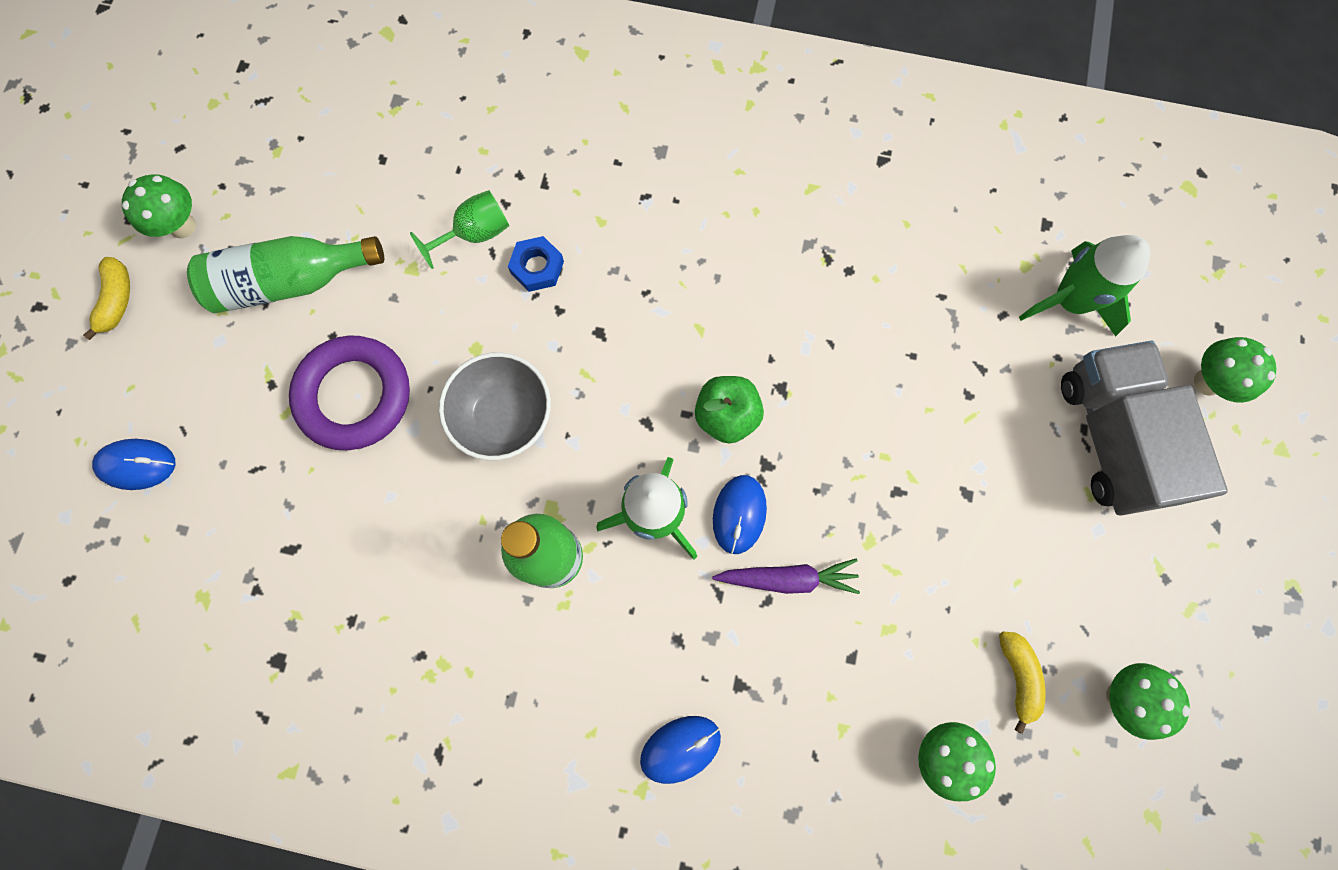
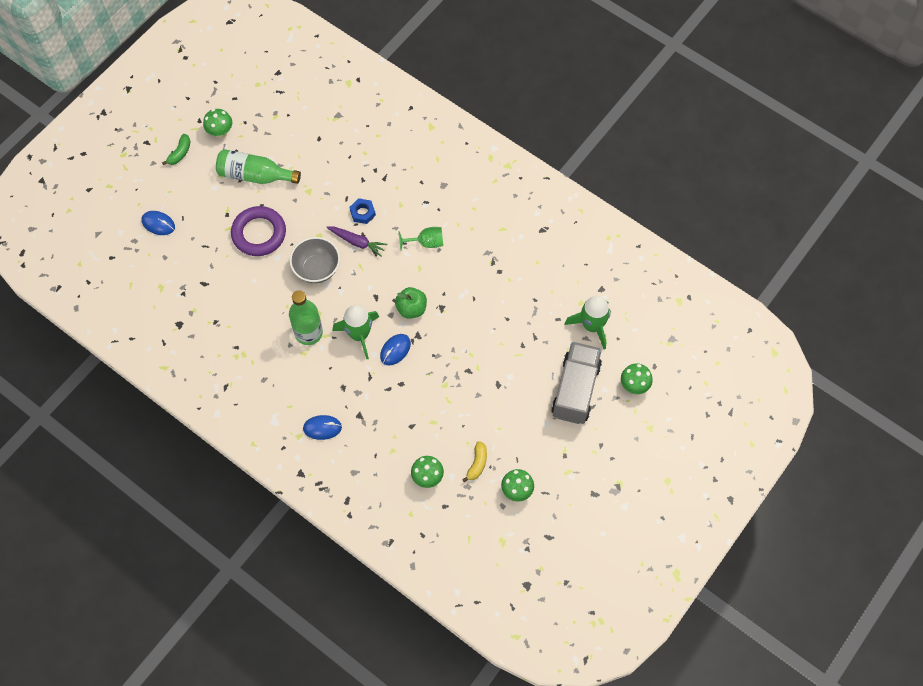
camera: 25 degrees right, 10 degrees down
yellow banana [83,257,130,340] -> green banana [162,134,190,165]
green goblet [410,190,509,269] -> green goblet moved to [399,227,443,250]
purple carrot [712,558,860,594] -> purple carrot moved to [326,226,387,257]

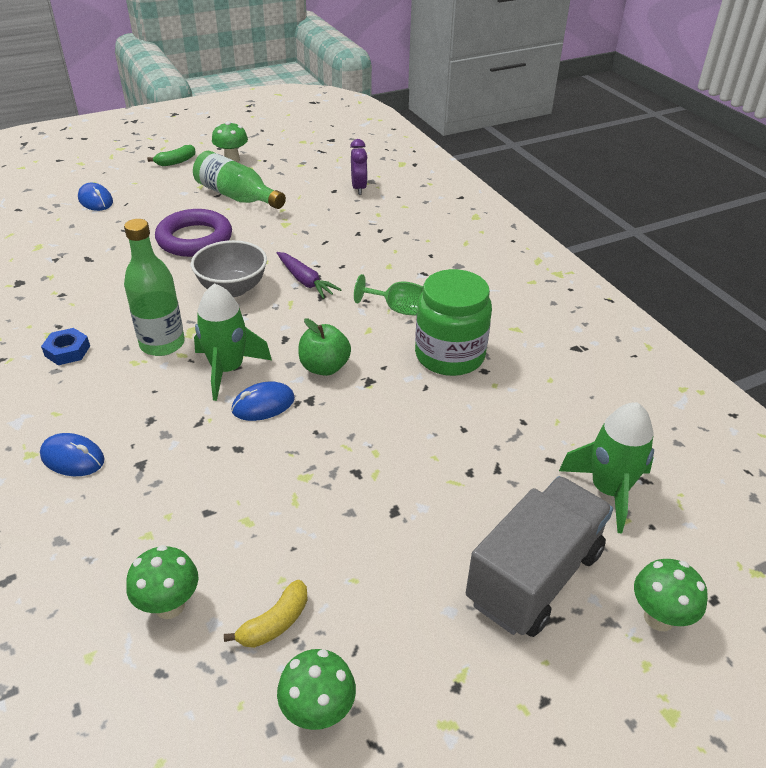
camera: 25 degrees right, 25 degrees down
blue nut [350,198,376,224] -> blue nut moved to [41,328,90,365]
none -> purple clock [350,139,368,195]
none -> green jar [415,269,492,376]

